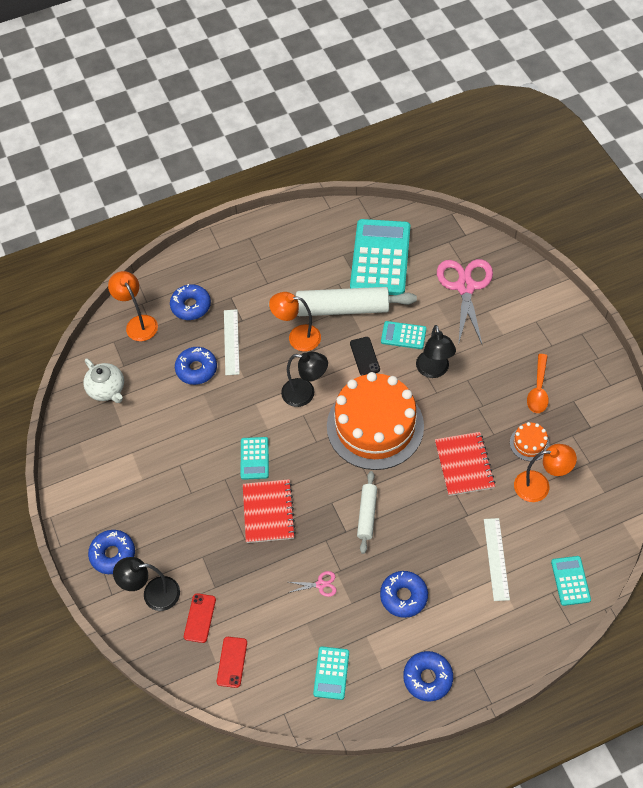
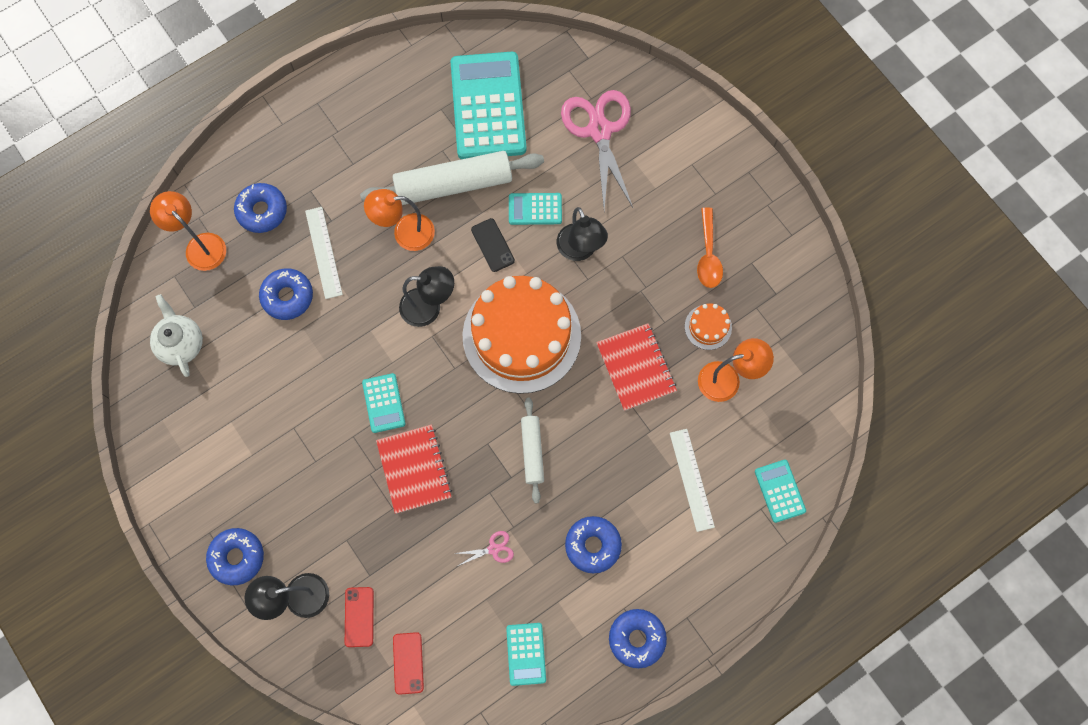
camera: 15 degrees left, 15 degrees up
white teapot [83,358,124,403] -> white teapot turned 150 degrees counterclockwise [150,294,203,377]

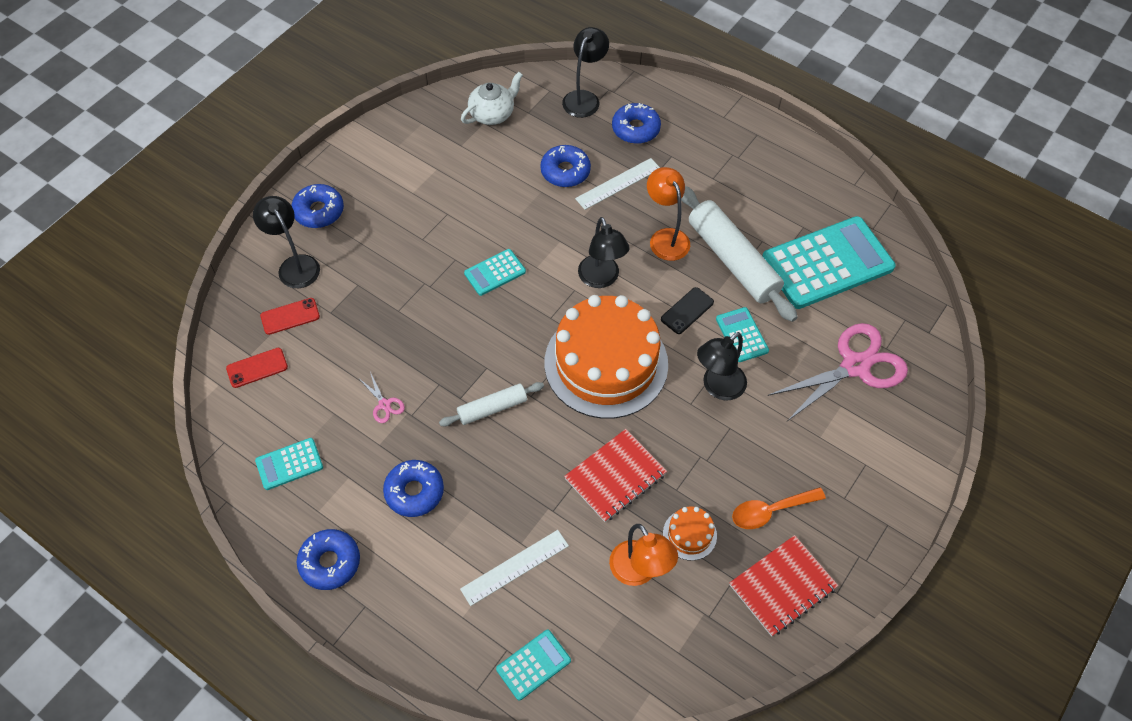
camera: 70 degrees right, 15 degrees down
orange lamp [150,191,226,271] -> black lamp [562,27,609,118]
red notebook [376,424,452,514] -> red notebook moved to [730,535,838,637]

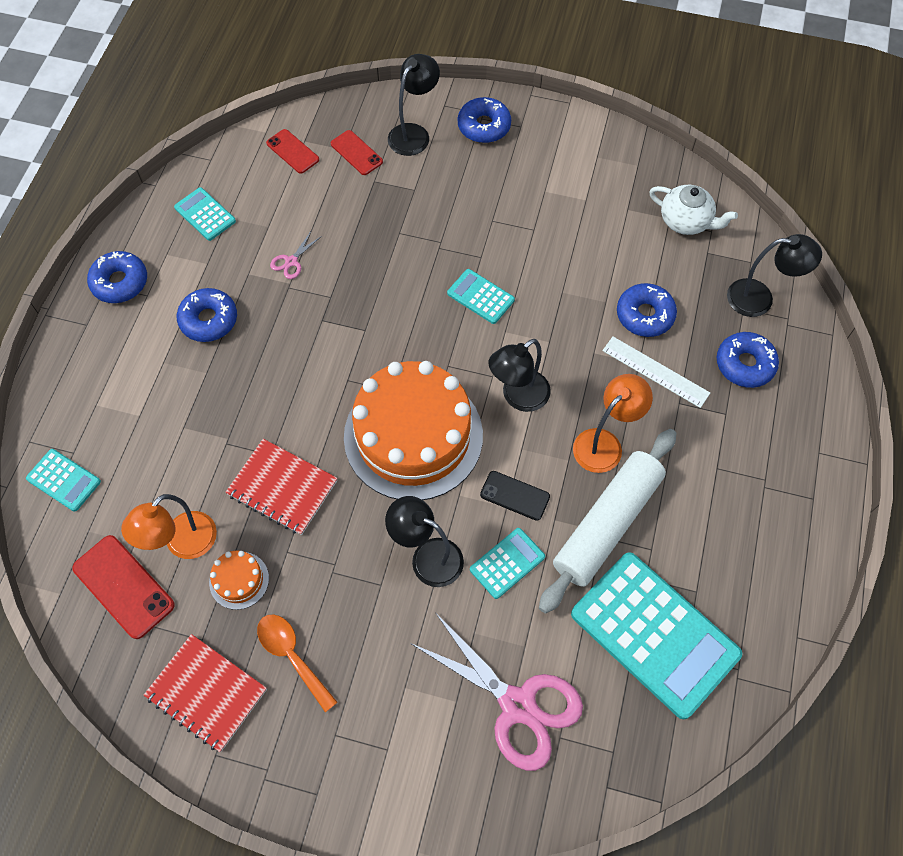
camera: 70 degrees right, 5 degrees up
white rolling pin [439,382,544,426] -> none
white ruler [460,530,569,606] -> none
none -> red phone [72,535,175,639]

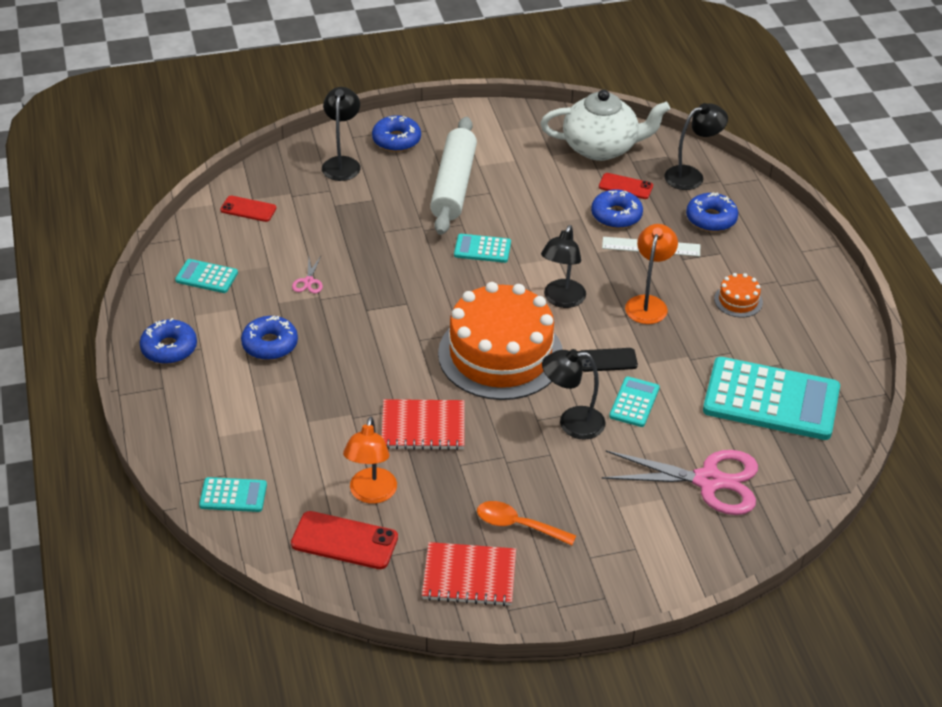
camera: 30 degrees left, 20 degrees down
orange cake [209,551,269,610] -> orange cake moved to [714,273,763,317]
red phone [331,130,383,175] -> red phone moved to [599,173,653,199]
white rolling pin [539,429,676,614] -> white rolling pin moved to [430,117,477,235]
white teapot [649,185,738,235] -> white teapot [540,90,670,161], size x1.62

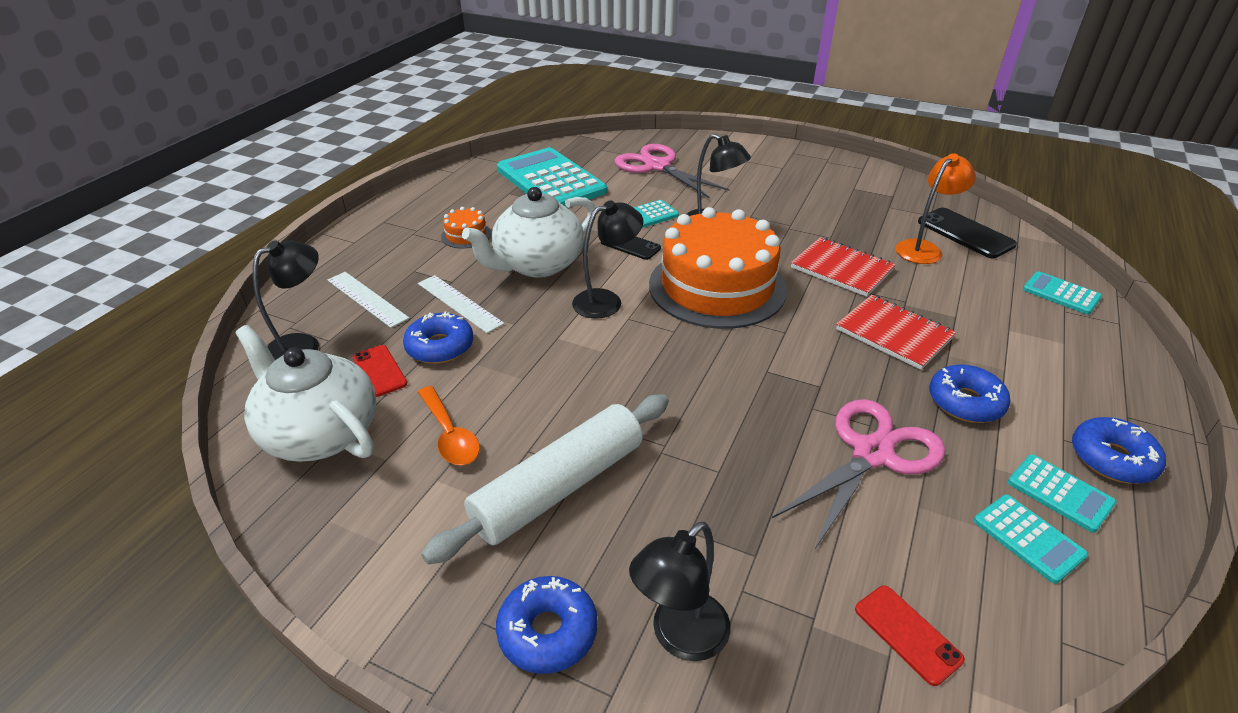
camera: 140 degrees left, 5 degrees down
red phone [291,511,398,569] -> black phone [918,207,1017,258]
pink scissors [292,256,323,293] -> pink scissors [772,399,946,549], size x2.44
red notebook [422,542,516,606] -> red notebook moved to [836,295,956,370]
turquoise calculator [454,234,511,263] -> turquoise calculator moved to [1008,454,1116,533]
orange spoon [477,501,576,545] -> orange spoon moved to [418,386,480,465]
orange lamp [625,224,678,324] -> white teapot [462,187,596,278]
black lamp [664,103,728,190] -> black lamp turned 120 degrees clockwise [253,240,319,360]
blue donut [686,192,738,232] -> white ruler [327,272,409,328]

